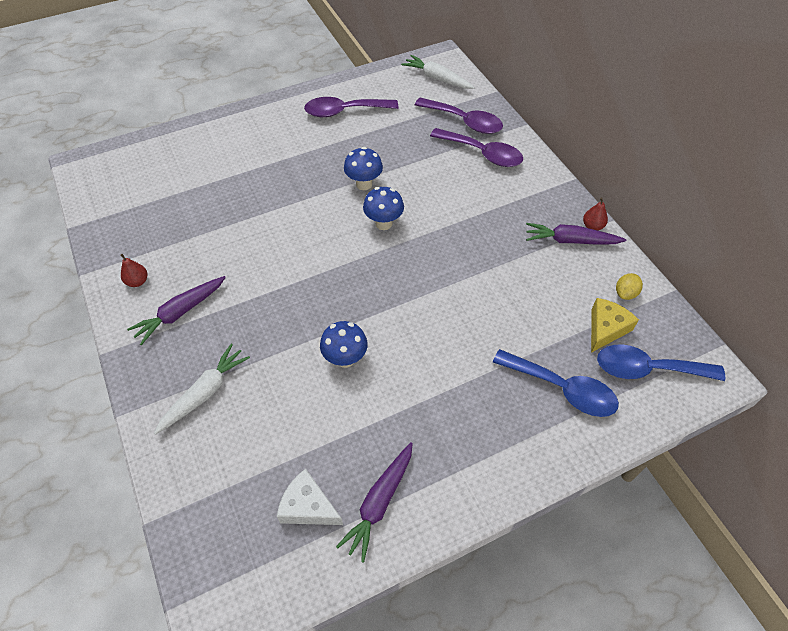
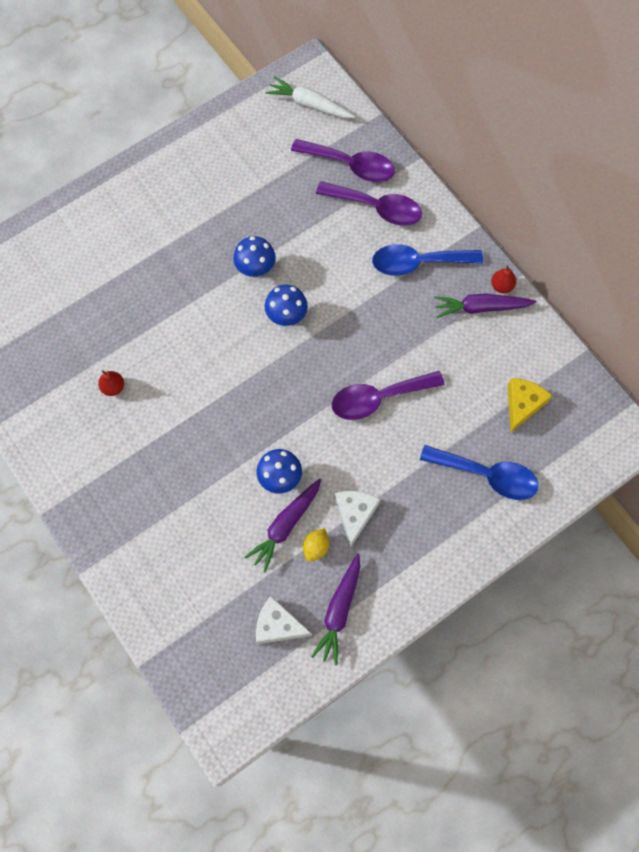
camera: 10 degrees left, 15 degrees up
red pear [120,254,147,287] -> red pear moved to [98,370,124,396]
purple carrot [127,276,226,345] -> purple carrot moved to [244,479,321,573]
white carrot [154,344,250,435] -> none
purple spoon [304,97,398,117] -> purple spoon moved to [332,371,445,420]
blue spoon [597,345,725,381] -> blue spoon moved to [372,244,483,276]
yellow lemon [616,273,643,300] -> yellow lemon moved to [303,528,329,562]
none -> white cheese [335,491,380,547]

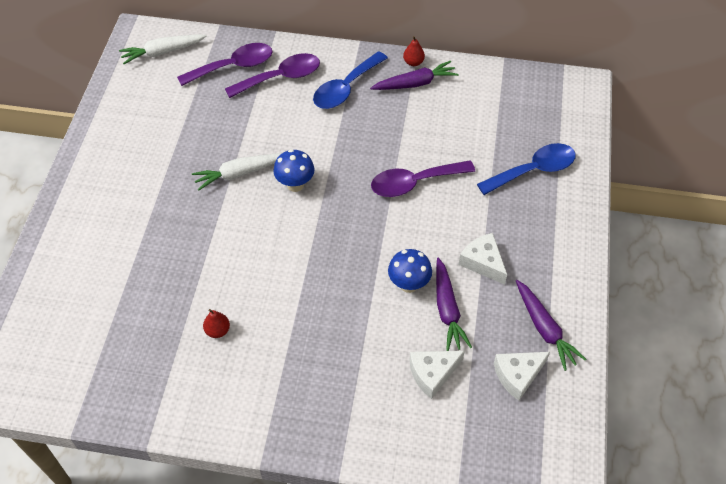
camera: 45 degrees left, 15 degrees down
blue mushroom [233,236,276,278] -> white carrot [192,153,282,191]
yellow lemon [303,528,329,562] -> none
purple spoon [332,371,445,420] -> purple spoon turned 45 degrees clockwise [371,160,475,197]
purple carrot [434,294,537,318] -> purple carrot turned 150 degrees counterclockwise [370,61,458,90]
yellow cheese [508,378,552,432] -> none
none -> white cheese [409,351,465,399]

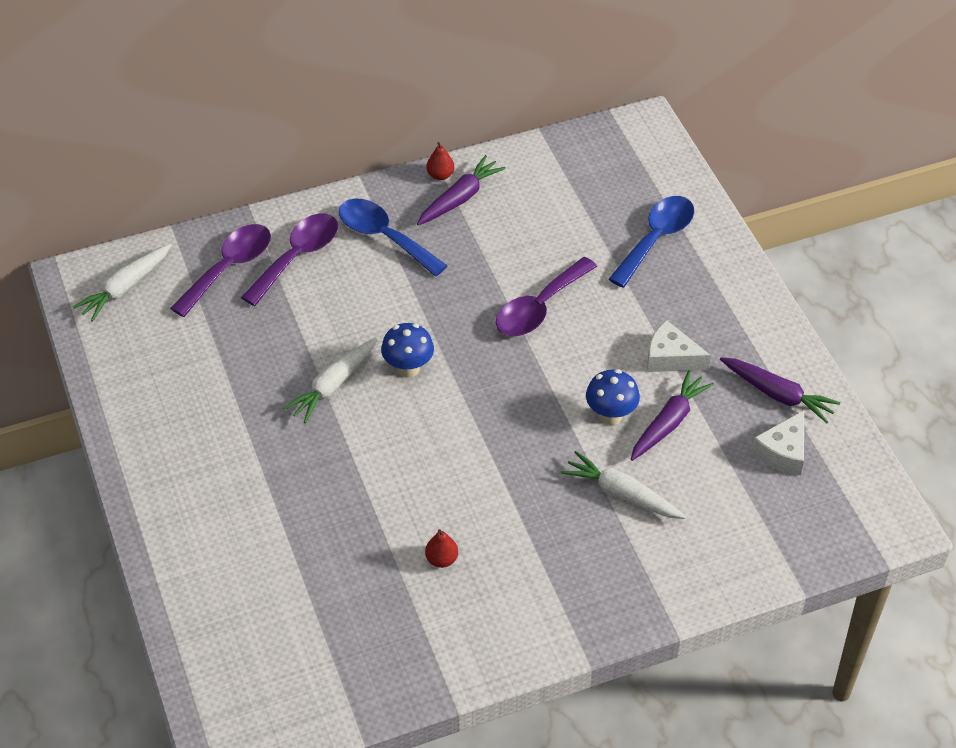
camera: 30 degrees left, 5 degrees down
blue spoon [313,51,388,109] -> blue spoon turned 120 degrees clockwise [339,198,447,276]
white cheese [409,351,465,399] -> none
purple carrot [436,258,472,351] -> purple carrot turned 105 degrees counterclockwise [631,370,714,461]
none -> white carrot [561,451,686,519]

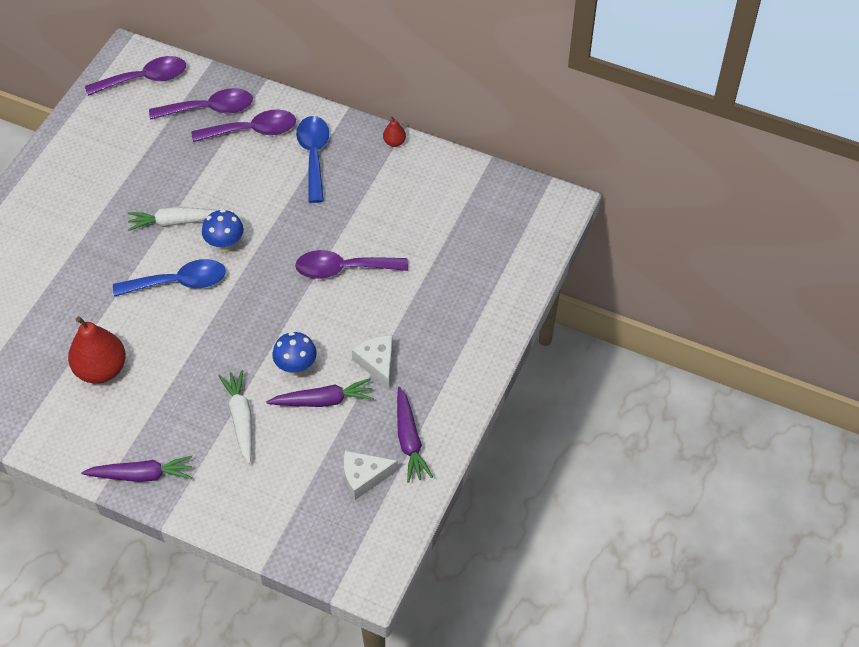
camera: 45 degrees right, 5 degrees up
white carrot [73,243,171,322] -> purple spoon [85,56,186,96]
purple carrot [417,155,506,225] -> purple carrot moved to [81,456,192,482]
red pear [425,529,458,568] -> red pear [68,316,126,383], size x2.17
blue spoon [608,196,694,288] -> blue spoon moved to [113,259,226,297]

